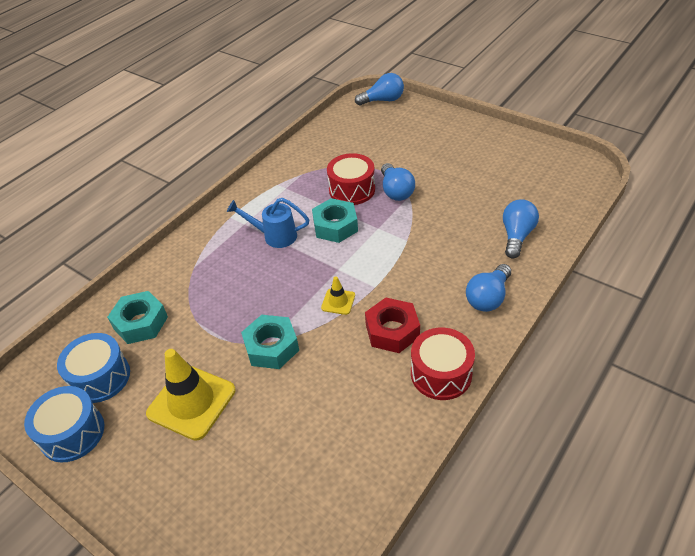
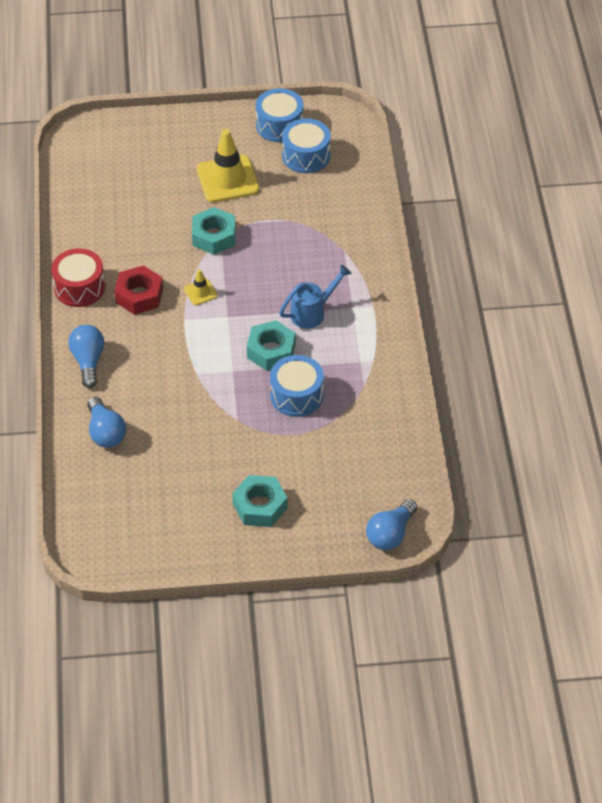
camera: 135 degrees right, 5 degrees up
turquoise nut [107,291,168,344] -> turquoise nut moved to [232,475,288,527]
red drum [327,153,375,205] -> blue drum [270,355,324,417]
blue light bulb [381,163,415,201] -> none

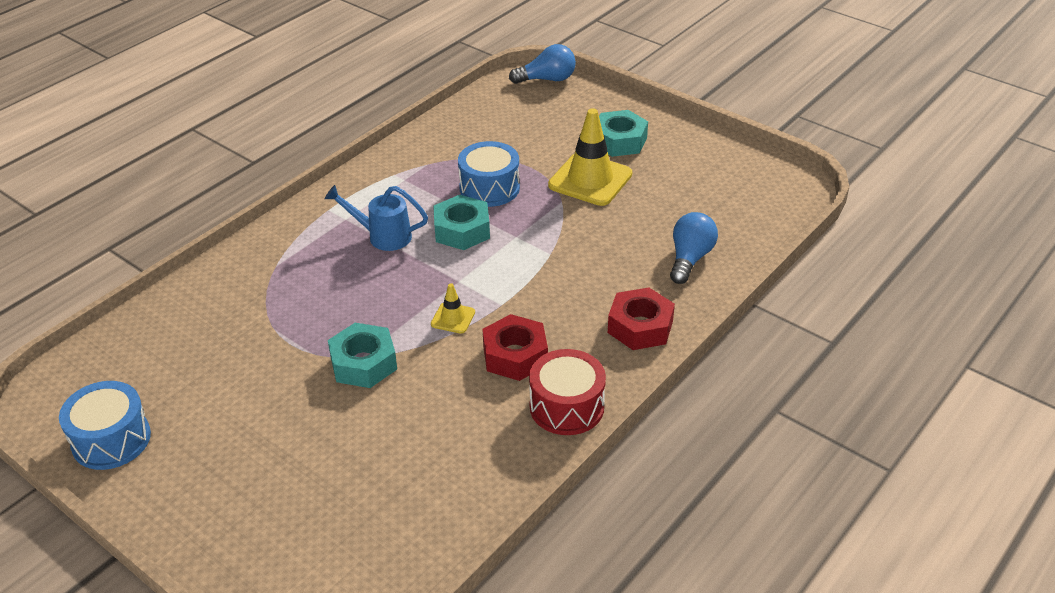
camera: 135 degrees left, 10 degrees down
blue light bulb [68,325,105,388] -> red nut [608,287,675,350]
yellow traffic cone [197,129,259,202] -> yellow traffic cone moved to [548,108,632,206]
blue drum [282,118,331,173] -> none

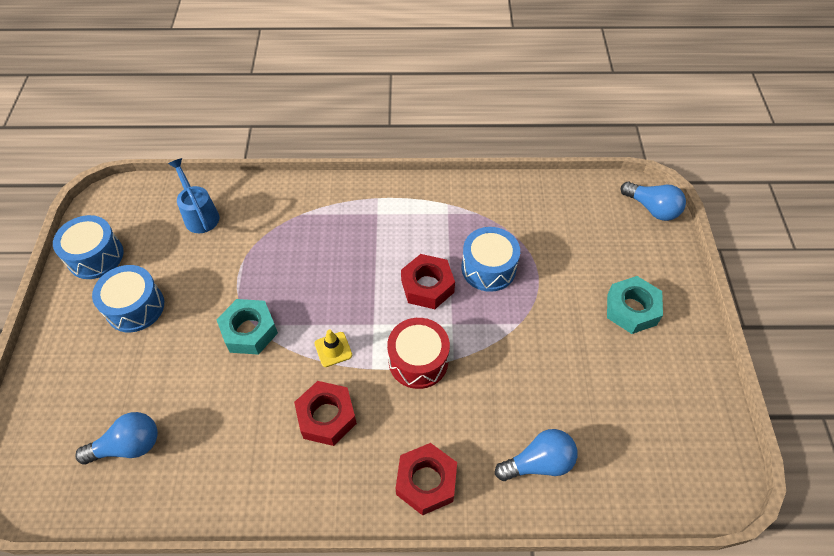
camera: 50 degrees right, 15 degrees up
blue watering can [324,185,428,251] -> blue watering can moved to [168,158,219,233]
turquoise nut [433,195,490,250] -> red nut [401,254,455,309]
red drum [529,349,606,435] -> red drum moved to [387,318,450,389]
yellow traffic cone [548,108,632,206] -> none
none -> blue light bulb [75,412,158,464]
none -> blue drum [92,265,164,332]

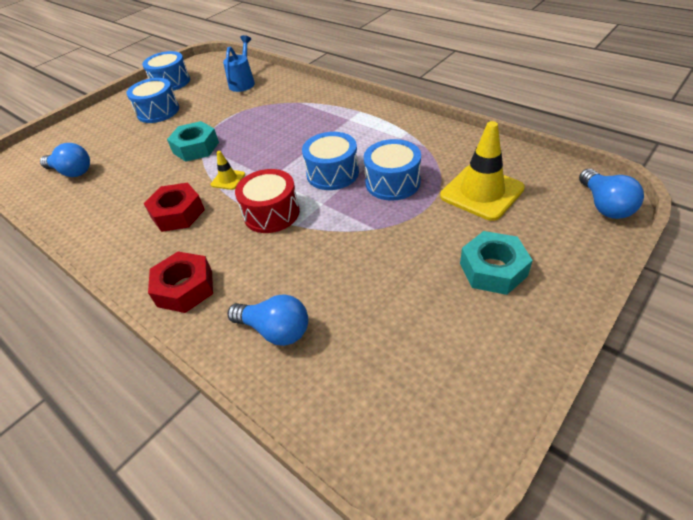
camera: 45 degrees right, 10 degrees down
red nut [401,254,455,309] -> blue drum [302,132,359,190]
none -> yellow traffic cone [440,121,525,221]

